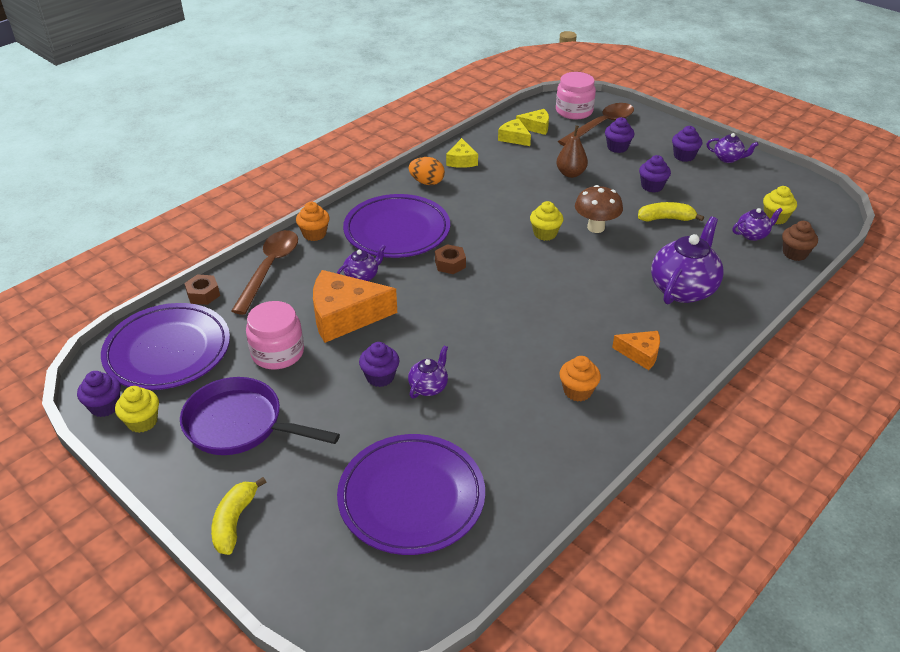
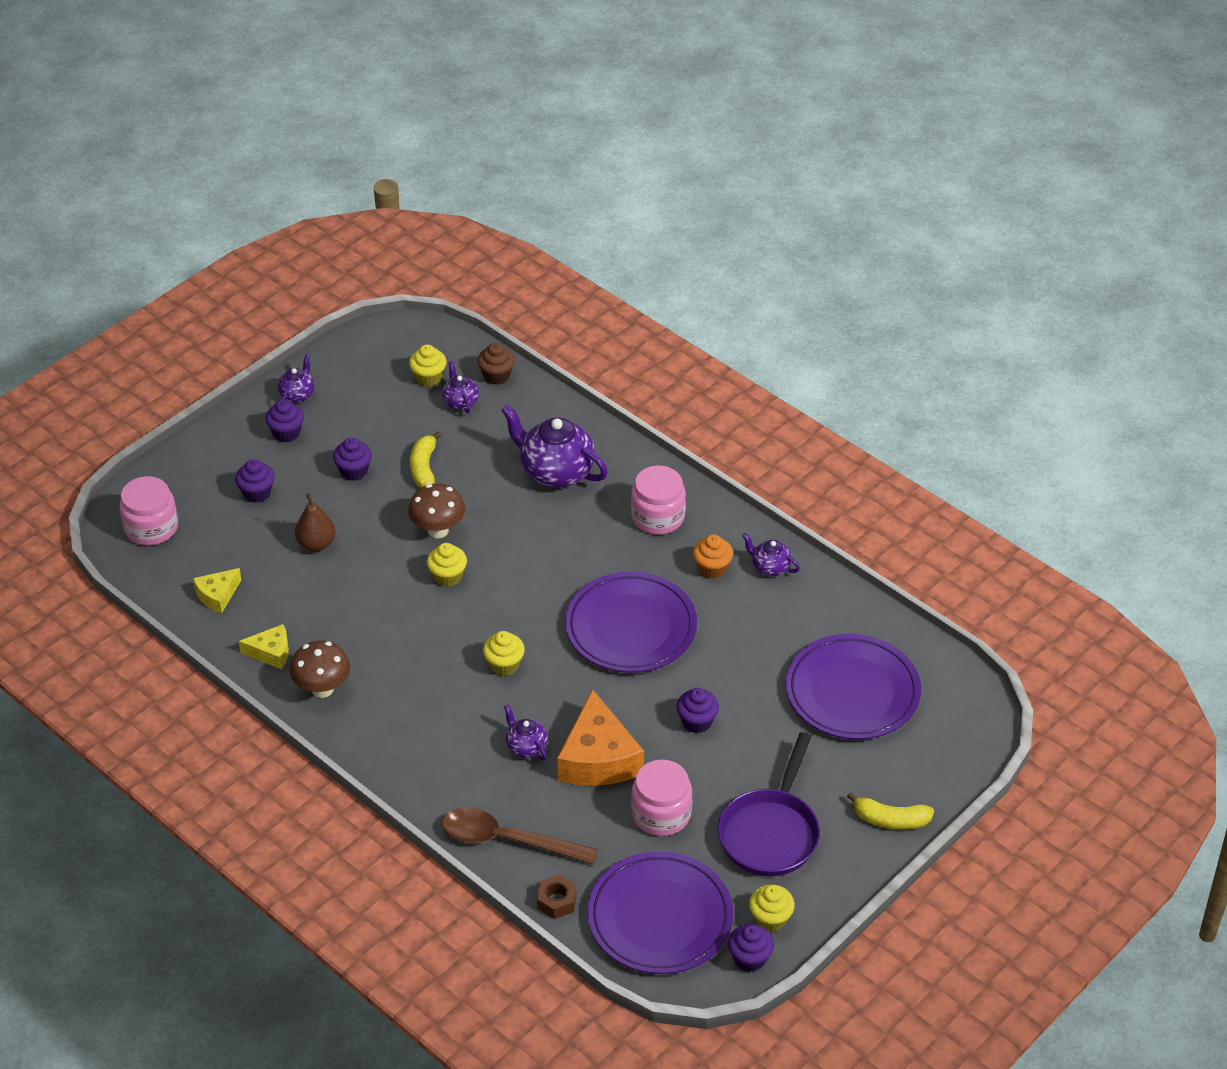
camera: 90 degrees left, 5 degrees up
orange cupcake [296,202,330,241] -> none
purple plate [343,194,450,258] -> purple plate moved to [565,571,697,673]
purple teapot [408,345,448,399] -> purple teapot moved to [742,533,800,576]
orange egg [409,157,445,185] -> brown mushroom [290,640,350,698]
brown nut [435,244,466,274] -> yellow cupcake [483,631,525,676]
yellow cheese [516,109,549,135] -> none
brown spoon [558,103,634,146] -> none
orange cheese [612,331,660,370] -> pink jar [631,466,686,534]

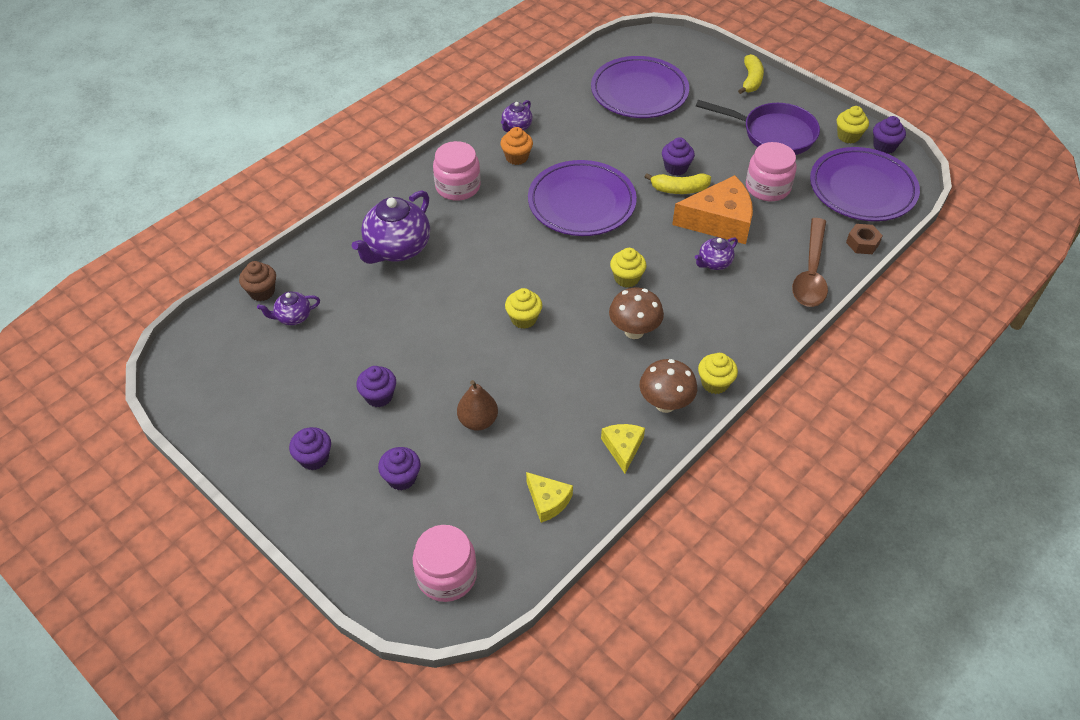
camera: 90 degrees left, 5 degrees up
purple teapot [277,354,315,403] -> none
brown mushroom [408,483,465,538] -> brown mushroom moved to [609,287,664,339]
yellow cupcake [409,345,447,387] -> yellow cupcake moved to [698,353,738,394]
yellow banana [410,431,441,488] -> yellow banana moved to [645,173,711,194]

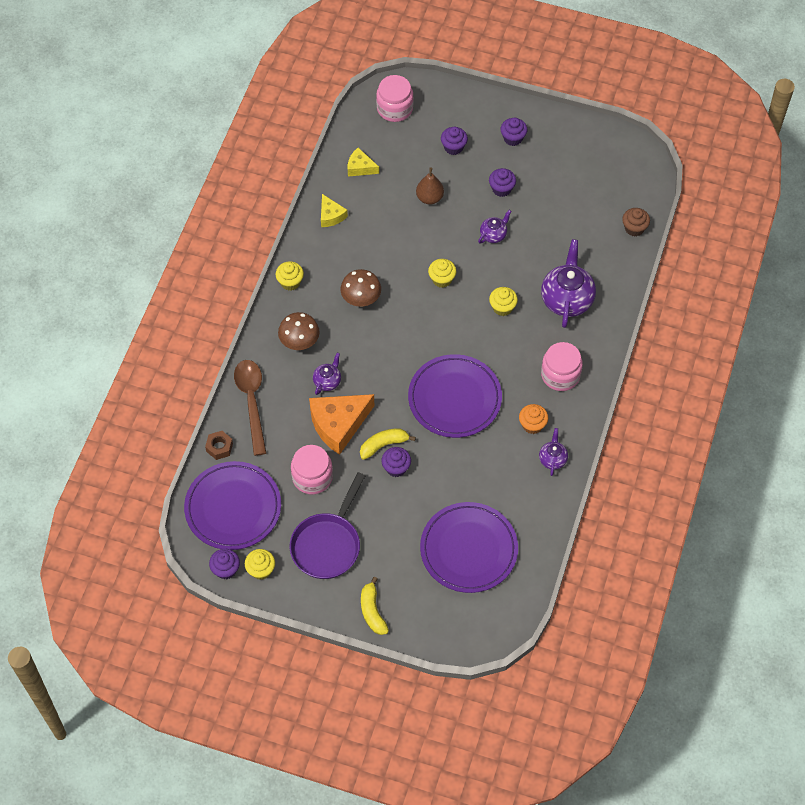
camera: 155 degrees right, 10 degrees up
purple teapot [257,291,320,325] -> purple teapot moved to [478,210,511,243]
yellow cupcake [610,248,646,288] -> yellow cupcake moved to [489,287,518,316]
brown mushroom [640,359,697,413] -> brown mushroom moved to [278,312,320,350]
purple pan [696,100,820,155] -> purple pan turned 60 degrees counterclockwise [290,472,365,579]

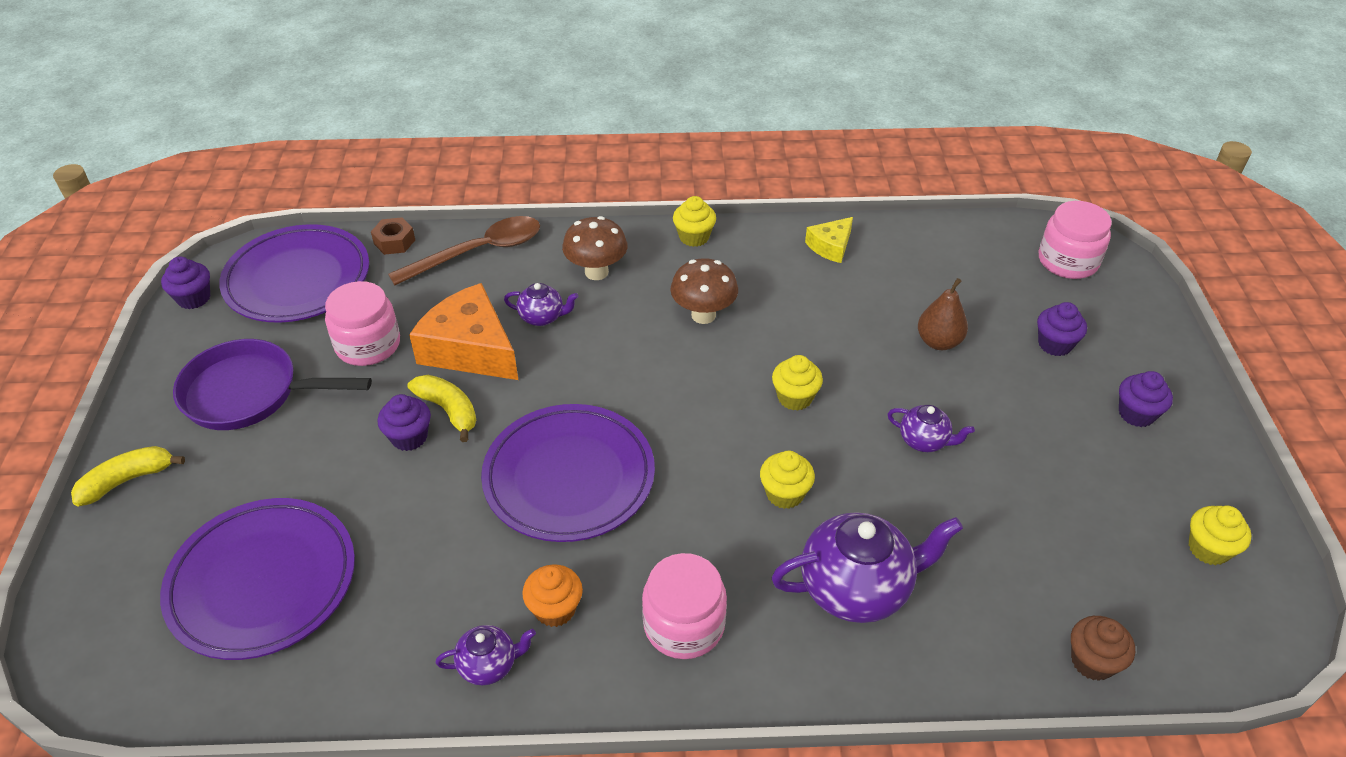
camera: 70 degrees right, 15 degrees down
yellow cupcake [245,549,275,580] -> yellow cupcake moved to [1189,506,1251,565]
yellow cheese [348,148,379,177] -> none
purple cupcake [489,168,516,197] -> none

